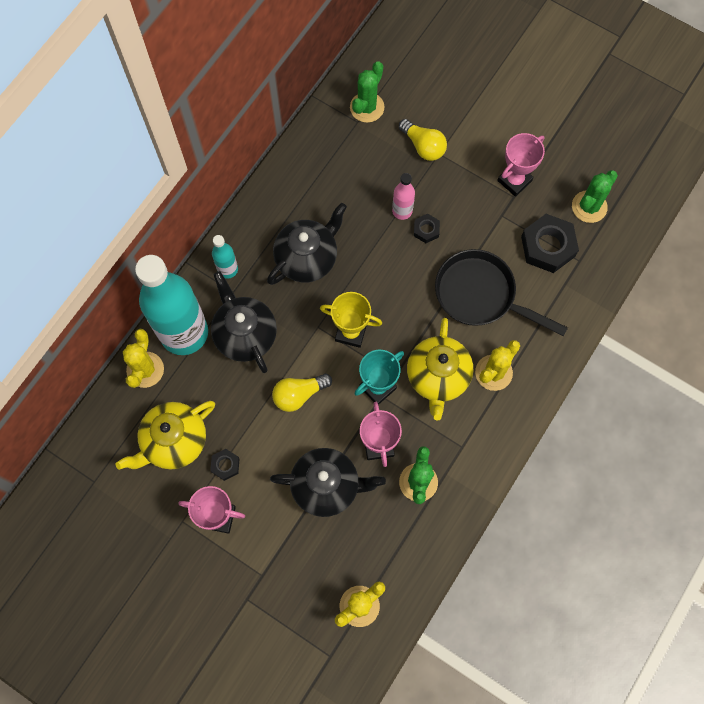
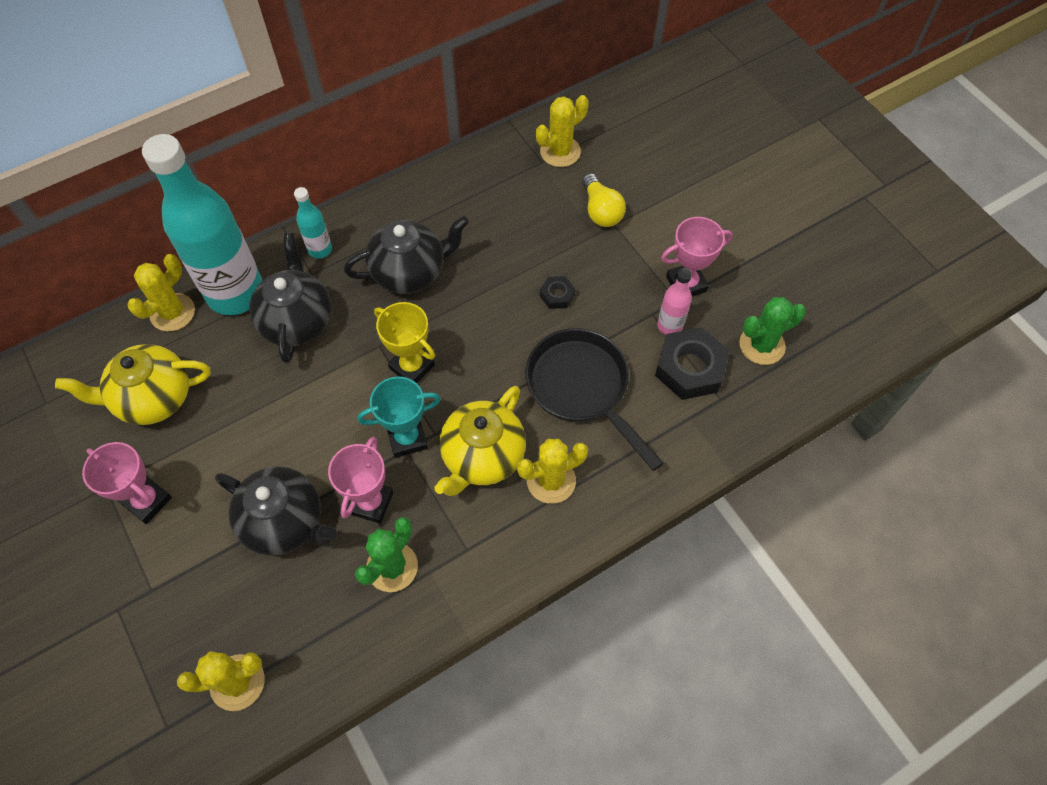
camera: 25 degrees right, 10 degrees down
black nut [210,449,240,481] -> none
yellow light bulb [272,374,332,412] -> none
green cactus [350,61,384,123] -> yellow cactus [536,95,589,167]
pink bottle [392,173,415,220] -> pink bottle moved to [657,268,692,335]

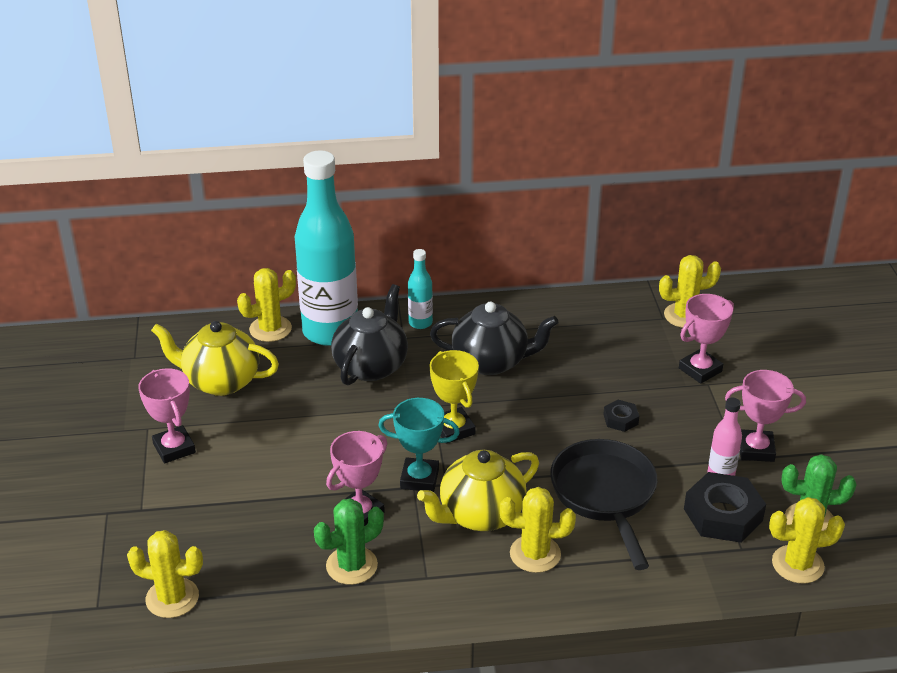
camera: 25 degrees right, 25 degrees down
black teapot [215,466,337,556] -> none
yellow light bulb [582,173,626,227] -> pink trophy [679,294,734,384]
none -> yellow cactus [769,497,845,583]

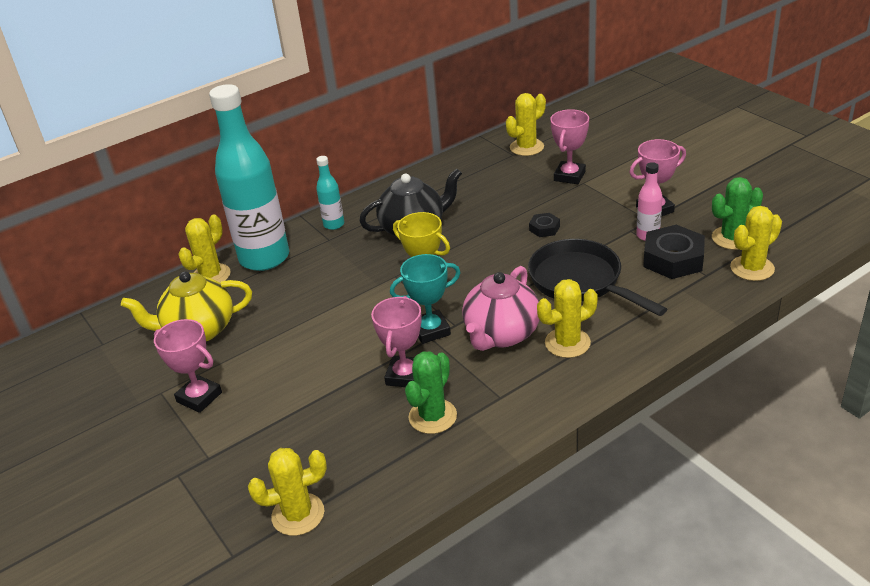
camera: 25 degrees left, 0 degrees up
black teapot [331,284,408,385] -> none
yellow teapot [417,450,539,531] -> pink teapot [462,266,540,351]

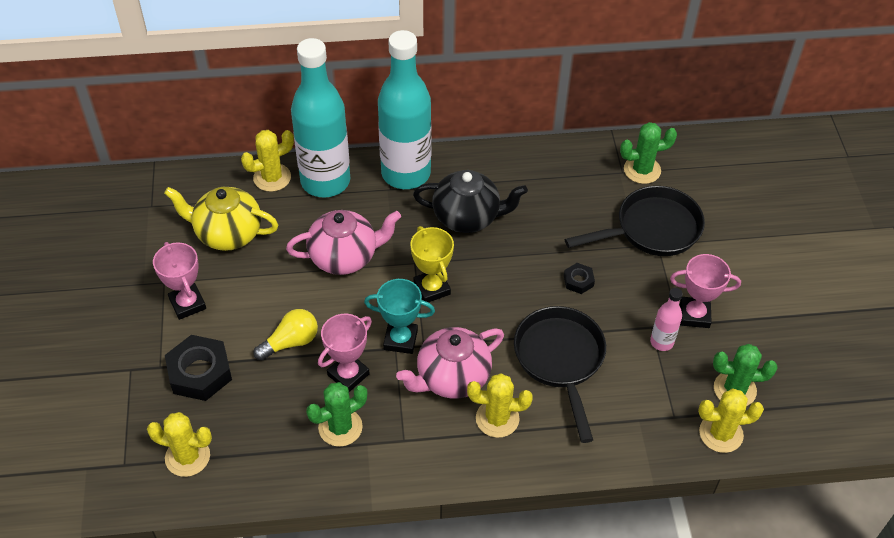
camera: 25 degrees right, 15 degrees up
turquoise bottle [316,156,344,230] -> turquoise bottle [378,30,431,189], size x2.31
yellow cactus [506,93,546,156] -> green cactus [620,122,677,184]
pink trophy [550,109,589,184] -> black pan [565,186,705,256]
black nut [643,225,705,279] -> black nut moved to [165,335,232,401]
none -> yellow light bulb [254,309,318,360]
none -> pink teapot [286,210,401,275]

